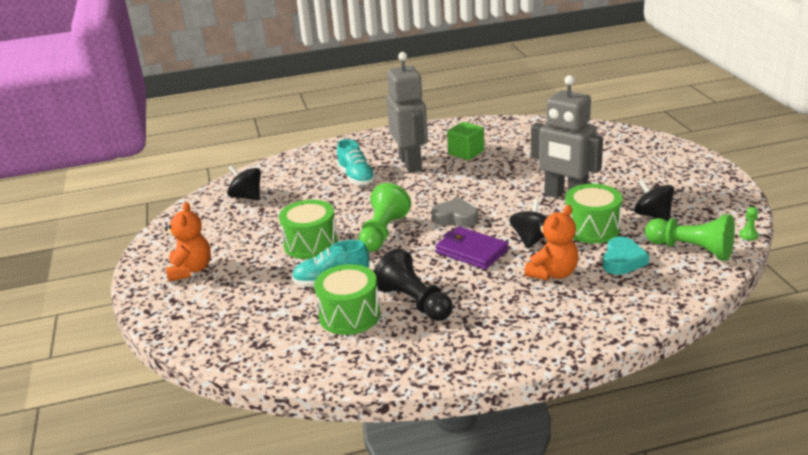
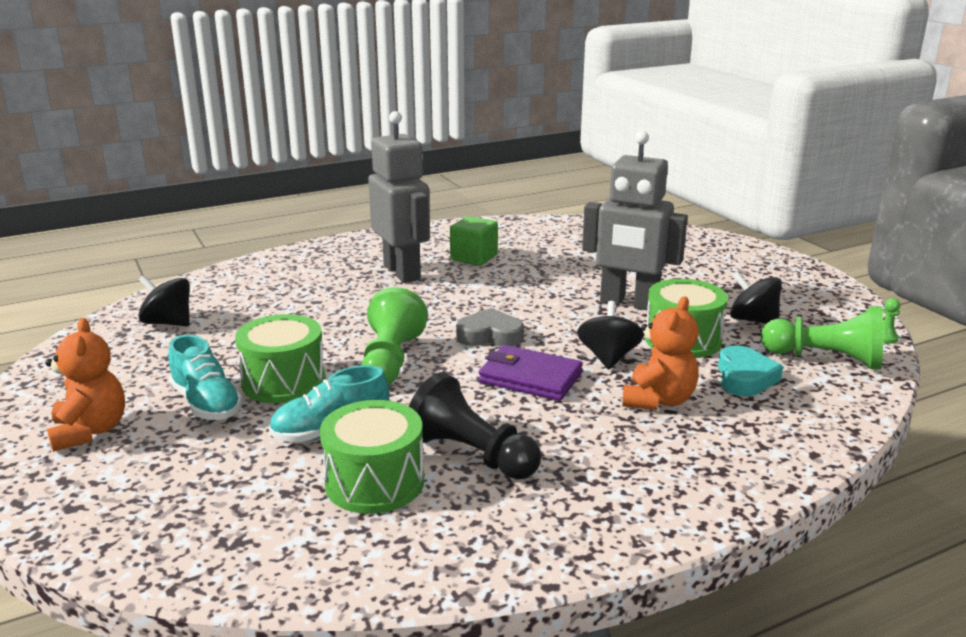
camera: 15 degrees left, 5 degrees down
turquoise shoe [337,139,376,186] -> turquoise shoe moved to [168,335,243,420]

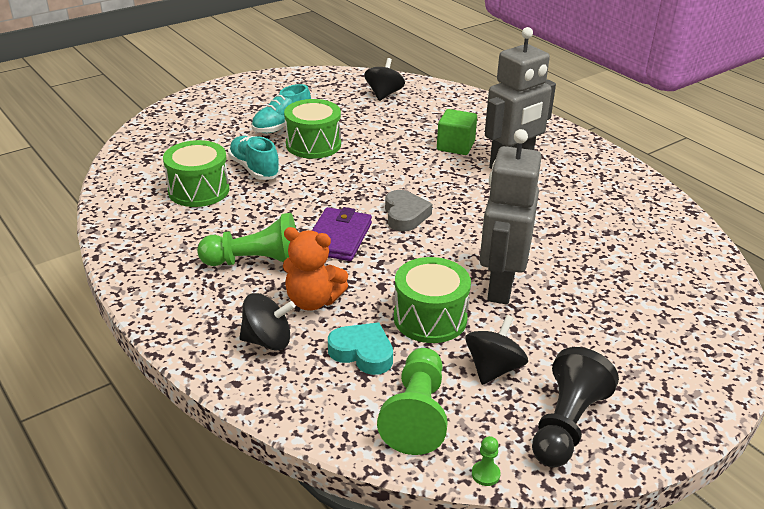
camera: 80 degrees right, 10 degrees up
orange teddy bear [45,318,125,452] -> none
green pawn [361,287,428,385] -> green pawn moved to [197,213,296,266]
black pawn [409,372,541,480] -> black pawn moved to [532,347,619,467]
green cube [450,216,498,266] -> green cube moved to [437,109,477,155]
black spinning top [577,301,644,369] -> black spinning top moved to [239,293,295,351]
turquoise heart [718,345,783,396] -> turquoise heart turned 150 degrees counterclockwise [328,323,393,375]

